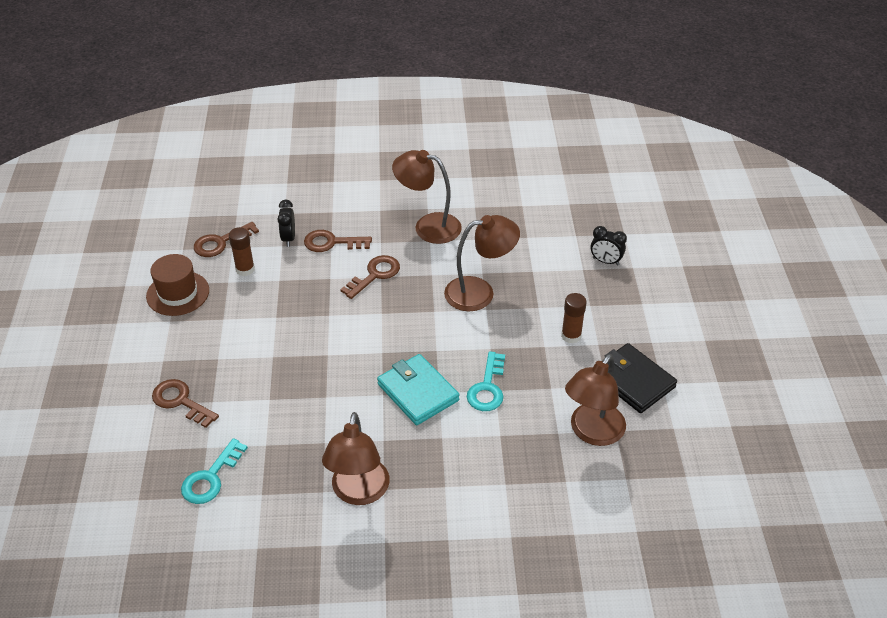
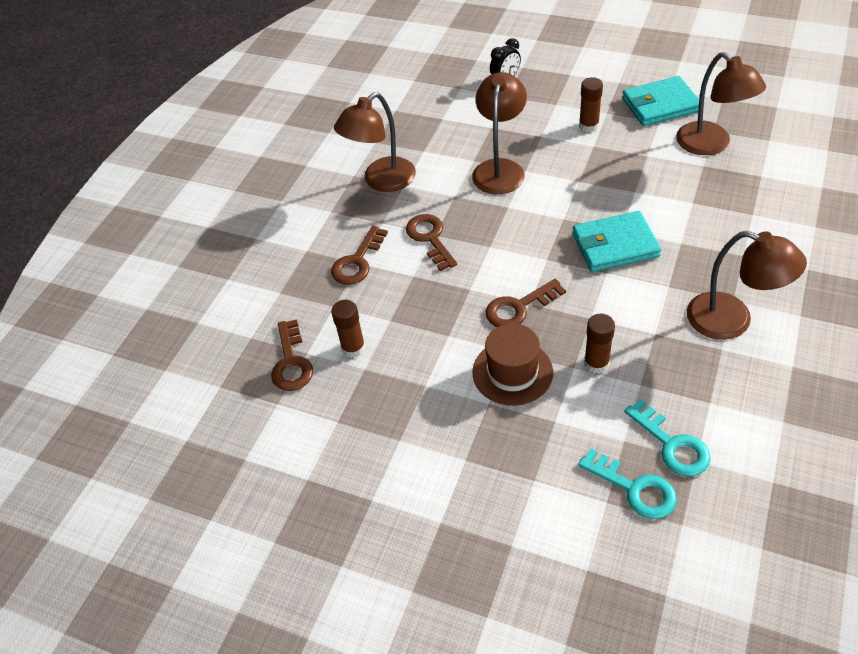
camera: 60 degrees left, 5 degrees up
brown hat [146,254,209,316] -> brown hat moved to [472,324,553,406]
brown key [152,379,219,428] -> brown key moved to [485,279,566,327]
black clock [277,200,295,247] -> none
turquoise key [467,351,505,411] -> turquoise key moved to [578,449,677,519]
black wallet [605,343,677,413] -> turquoise wallet [622,76,699,126]
none -> brown glue stick [584,314,615,374]

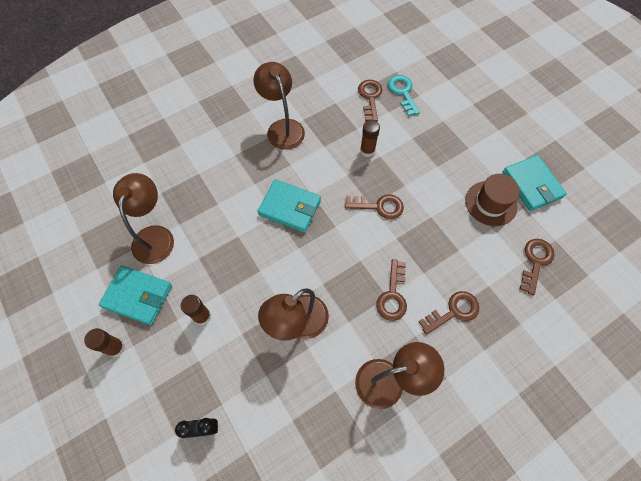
camera: 150 degrees left, 15 degrees up
brown glue stick [331,300,365,358] -> brown glue stick moved to [84,328,125,357]
brown hat [472,324,553,406] -> brown hat moved to [465,174,520,226]
turquoise key [624,399,711,476] -> brown key [358,80,382,121]
none -> turquoise wallet [503,155,567,211]

